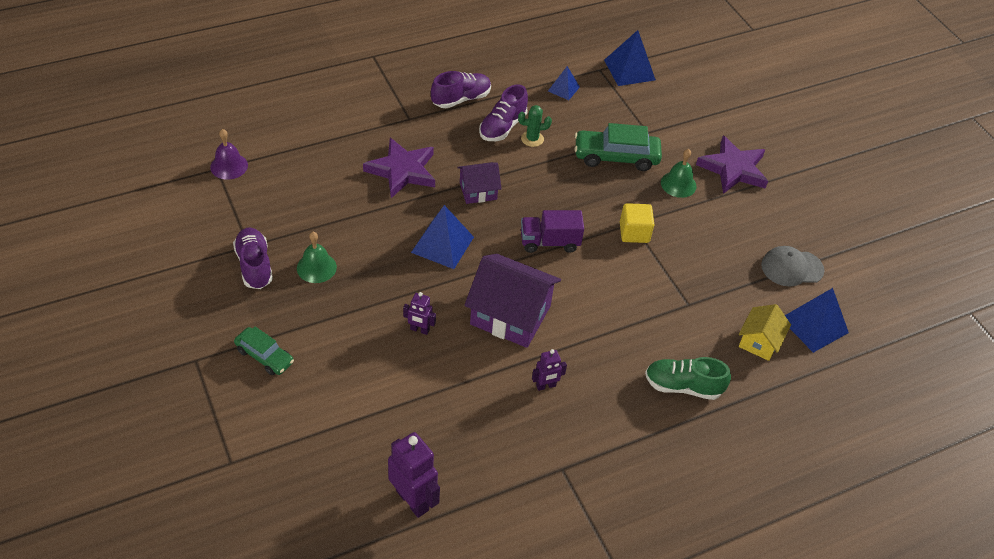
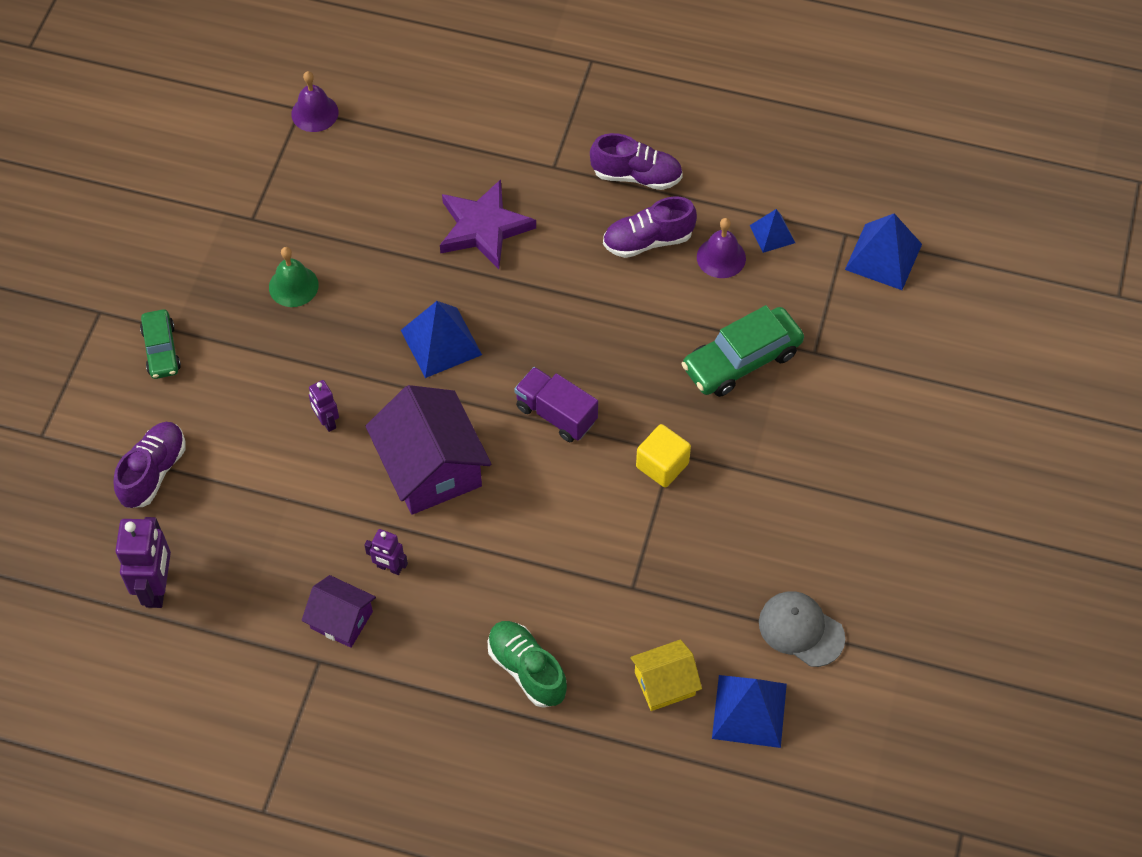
camera: 45 degrees right, 10 degrees up
purple shoe [233,228,273,289] -> purple shoe moved to [113,422,186,508]
purple house [457,162,502,204] -> purple house moved to [302,575,376,648]
green cactus [518,105,552,147] -> none
green car [574,123,662,171] -> green car turned 75 degrees counterclockwise [681,305,804,397]
green bell [661,149,697,198] -> none
purple star [696,136,768,194] -> none
none -> purple bell [697,218,746,278]

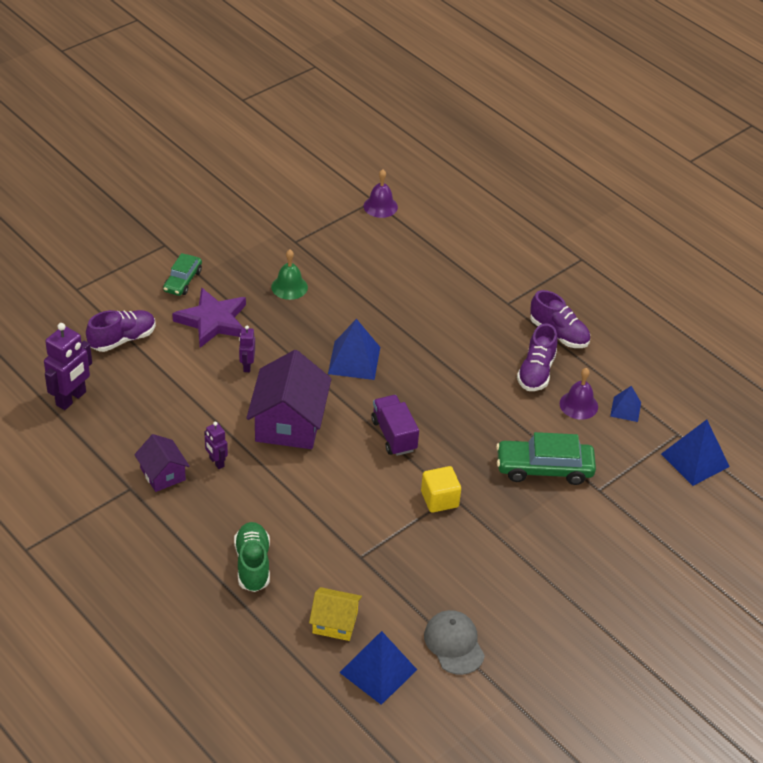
camera: 30 degrees right, 15 degrees down
purple star [440,179,536,269] -> purple star moved to [172,287,246,348]
purple shoe [603,196,697,258] -> purple shoe turned 90 degrees counterclockwise [517,323,558,391]

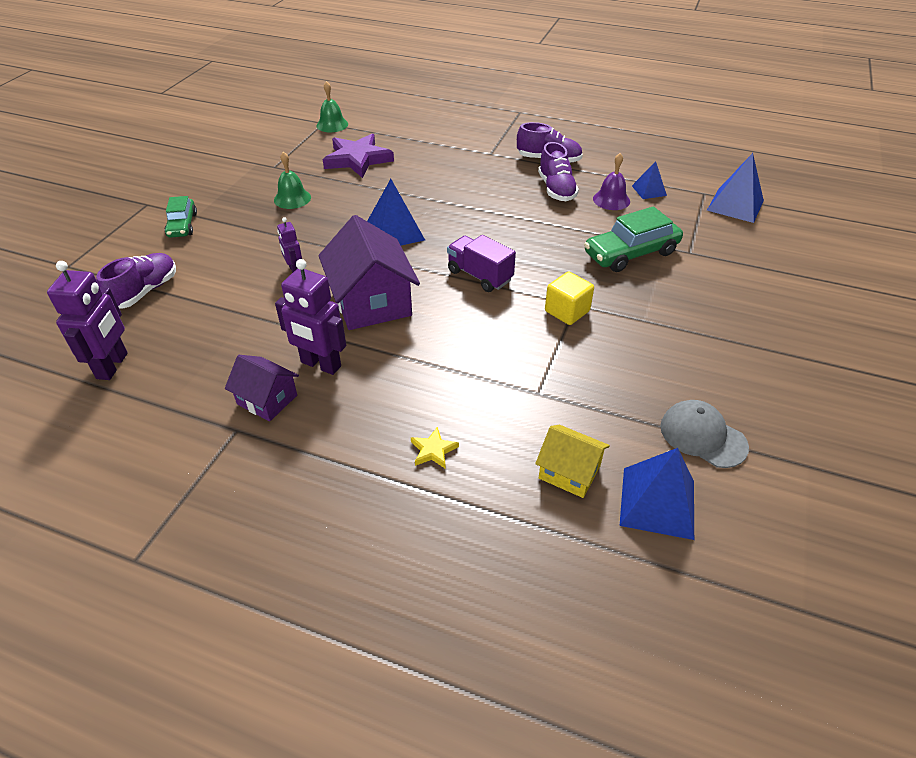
camera: 25 degrees left, 0 degrees up
purple star [172,287,246,348] -> purple star moved to [323,134,394,178]
purple robot [204,422,228,469] -> purple robot [275,259,346,375], size x1.81
green shoe [234,522,270,592] -> yellow star [411,427,459,469]
yellow house [309,587,362,641] -> yellow house turned 45 degrees clockwise [535,425,610,498]
purple bell [363,169,398,218] -> green bell [316,81,348,132]

